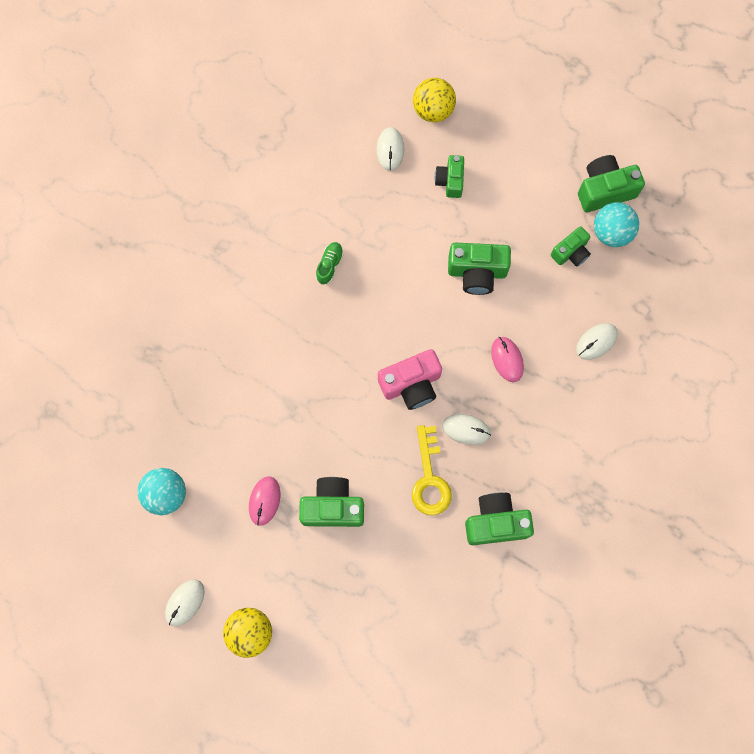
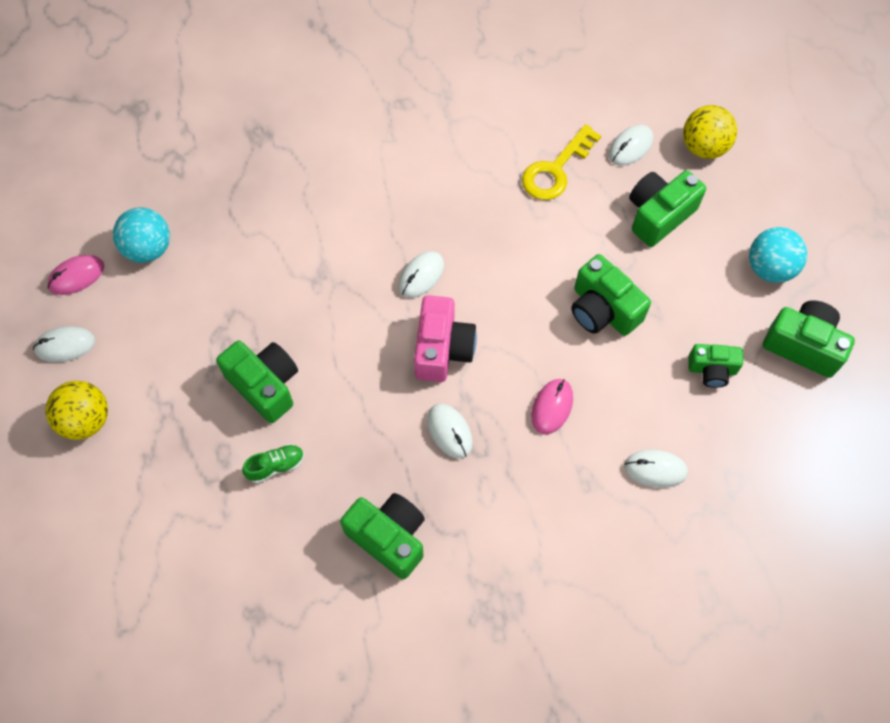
camera: 45 degrees right, 10 degrees down
pink mouse [249,476,280,526] -> pink mouse moved to [48,255,104,295]
green shoe [316,242,344,284] -> green shoe moved to [242,444,304,483]
pink camera [378,349,442,410] -> pink camera turned 105 degrees counterclockwise [414,295,477,382]
yellow key [412,425,452,515] -> yellow key moved to [522,124,601,200]
green camera [435,155,464,198] -> green camera [629,170,706,247], size x1.56
turquoise ball [594,202,639,247] -> turquoise ball moved to [749,227,807,283]
none -> white mouse [398,251,444,298]

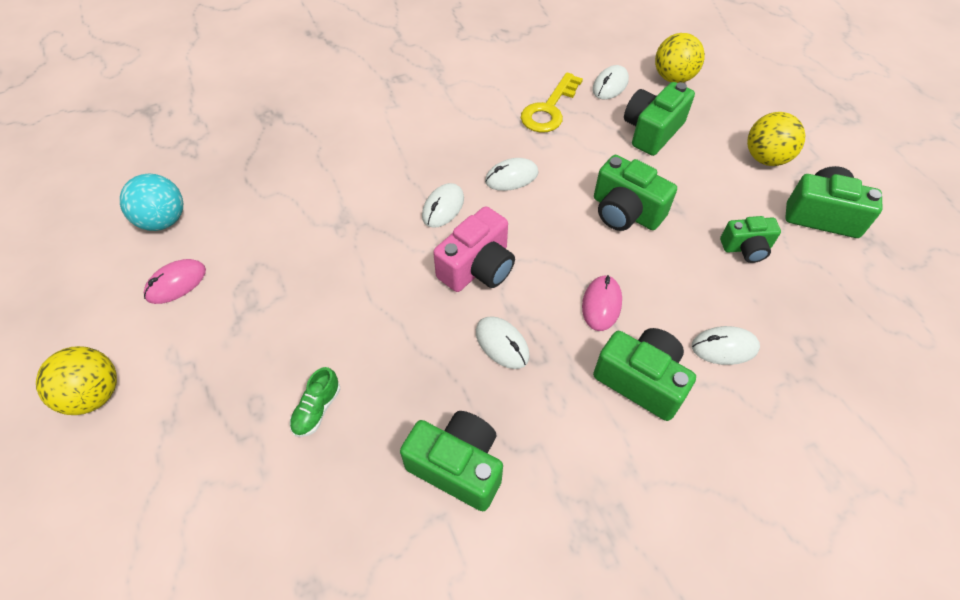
camera: 10 degrees left, 10 degrees down
white mouse [33,326,96,362] -> white mouse moved to [485,158,538,191]
pink mouse [48,255,104,295] -> pink mouse moved to [144,259,206,304]
green camera [216,341,298,423] -> green camera moved to [593,328,696,421]
green shoe [242,444,304,483] -> green shoe turned 150 degrees clockwise [290,367,340,437]
pink camera [414,295,477,382] -> pink camera turned 45 degrees clockwise [433,206,515,292]
turquoise ball [749,227,807,283] -> yellow ball [747,112,805,166]

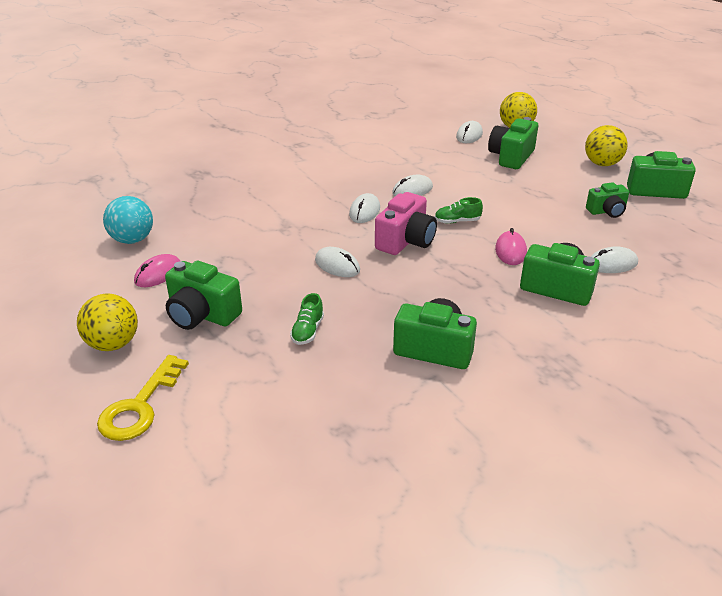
camera: 10 degrees left, 20 degrees down
white mouse [476,316,530,369] -> white mouse moved to [315,247,360,277]
yellow key [521,72,583,133] -> yellow key moved to [97,355,189,441]
green camera [594,155,677,231] -> green camera moved to [165,261,242,330]
none -> green shoe [435,197,483,224]

